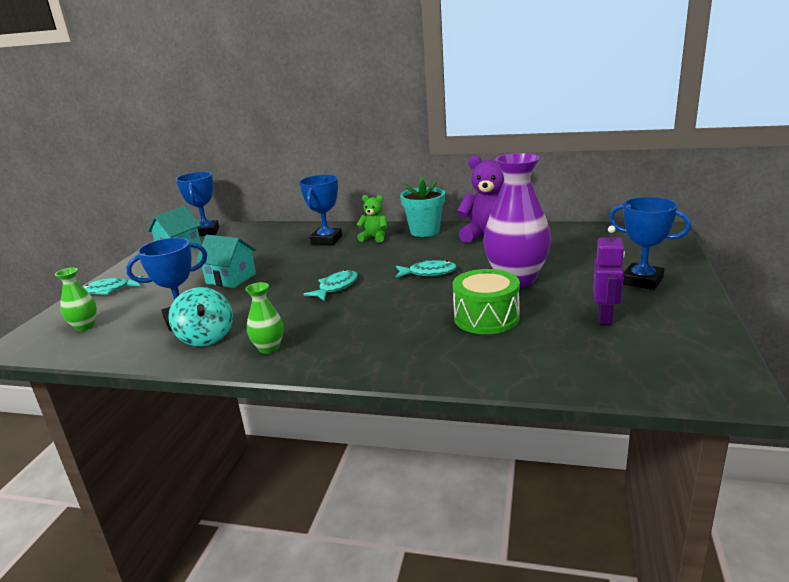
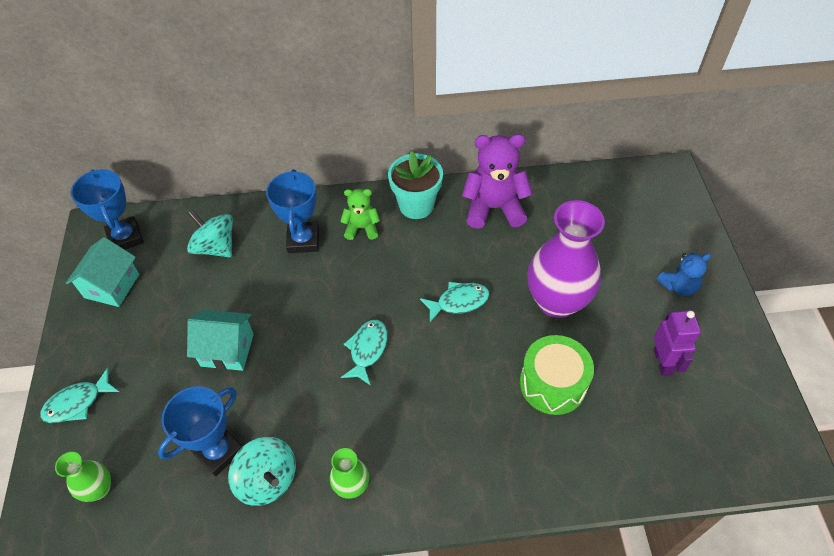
camera: 20 degrees left, 30 degrees up
blue trophy [609,197,691,290] -> blue teddy bear [657,253,711,296]
none -> turquoise spinning top [187,210,233,257]

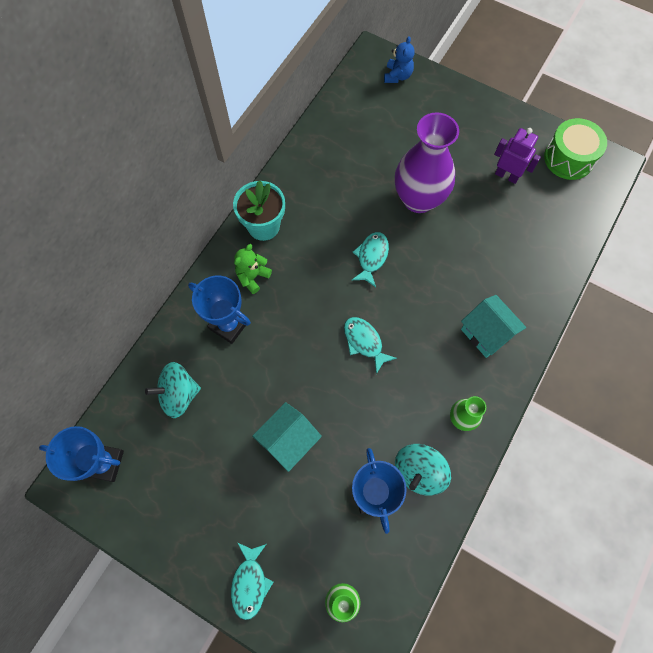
camera: 55 degrees left, 15 degrees up
turquoise house [66,237,139,307] -> turquoise house moved to [461,295,526,358]
turquoise spinning top [228,437,296,506] -> turquoise spinning top turned 135 degrees clockwise [395,444,451,496]
purple teddy bear [462,134,533,229] -> none
green drum [520,335,594,415] -> green drum moved to [544,118,607,180]
blue teddy bear [657,253,711,296] -> blue teddy bear moved to [384,36,415,83]

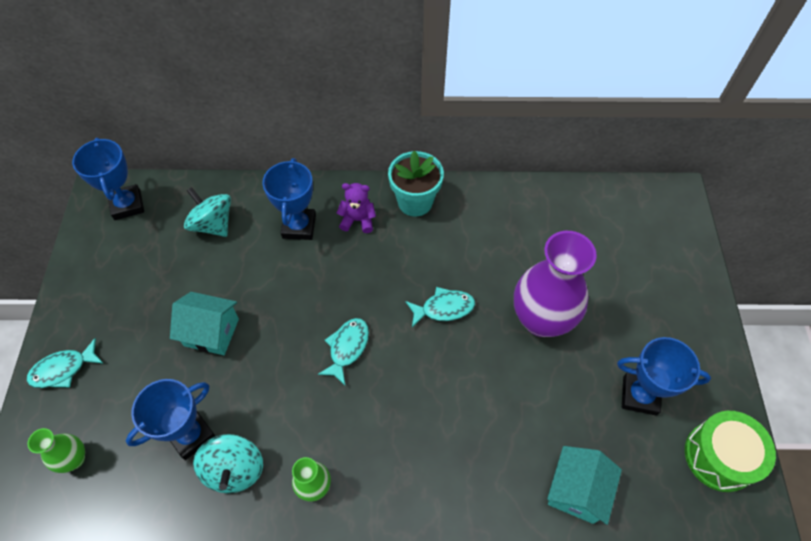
camera: 60 degrees right, 10 degrees down
green teddy bear [234,244,272,294] -> purple teddy bear [337,183,376,233]
blue teddy bear [384,36,415,83] -> none
turquoise spinning top [395,444,451,496] -> turquoise spinning top turned 105 degrees counterclockwise [193,434,263,493]
turquoise house [461,295,526,358] -> turquoise house moved to [547,446,622,525]
purple robot [494,128,541,184] -> blue trophy [617,337,711,416]

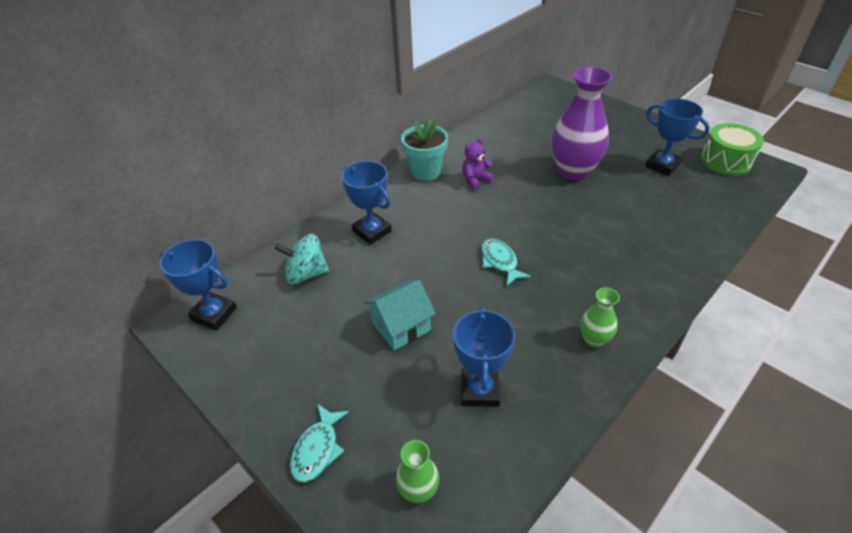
camera: 45 degrees left, 15 degrees down
turquoise spinning top [193,434,263,493] -> none
purple teddy bear [337,183,376,233] -> purple teddy bear moved to [462,137,494,191]
turquoise fish [405,287,475,327] -> none
turquoise house [547,446,622,525] -> none
blue trophy [617,337,711,416] -> blue trophy turned 75 degrees clockwise [645,98,710,176]

